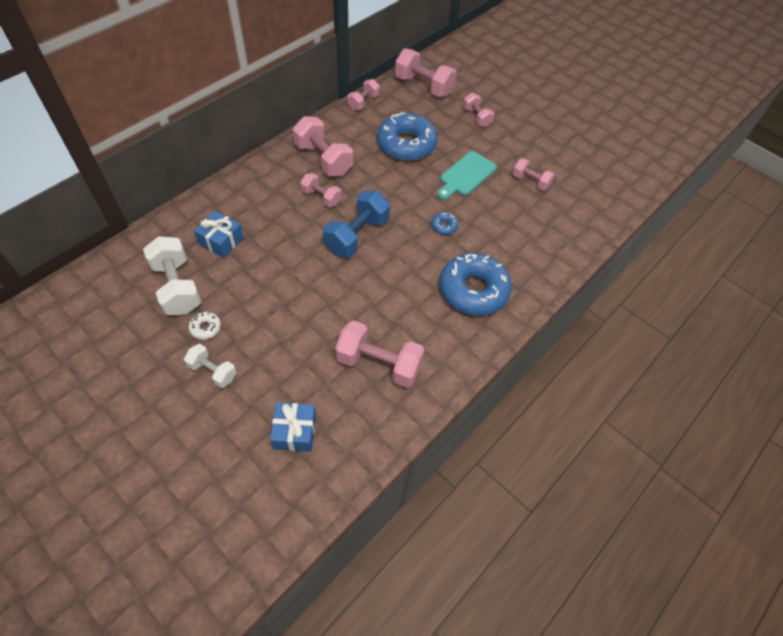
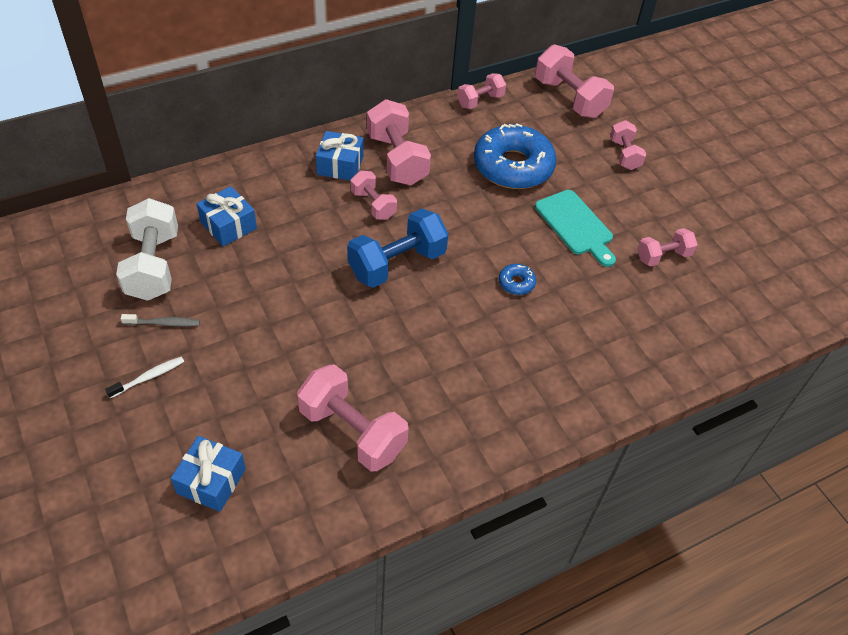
camera: 20 degrees right, 5 degrees down
white dumbbell [184,344,237,388] -> white toothbrush [105,357,184,398]
white donut [188,312,221,340] -> grey toothbrush [121,314,200,327]
turquoise cutting board [438,151,497,200] -> turquoise cutting board turned 90 degrees counterclockwise [535,190,616,267]
blue donut [440,253,512,316] -> none
pink dumbbell [512,158,554,191] -> pink dumbbell turned 75 degrees counterclockwise [637,228,698,267]
none -> blue gift [316,131,363,181]

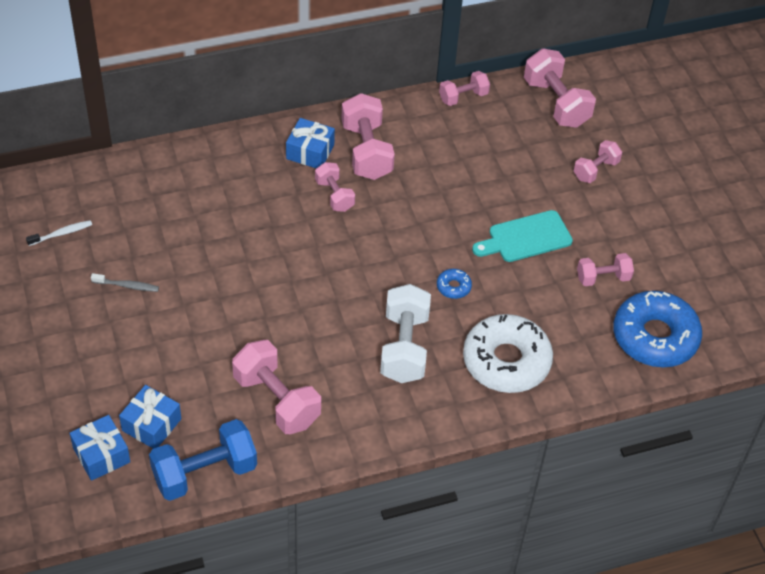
camera: 10 degrees right, 0 degrees up
white toothbrush [105,357,184,398] -> white toothbrush moved to [26,220,92,246]
white dumbbell [116,198,178,301] -> white dumbbell moved to [380,284,431,383]
blue gift [197,186,257,246] -> blue gift moved to [70,415,130,481]
blue dumbbell [347,209,448,288] -> blue dumbbell moved to [149,419,257,501]
blue donut [474,123,556,189] -> blue donut moved to [614,291,702,367]
turquoise cutting board [535,190,616,267] -> turquoise cutting board turned 90 degrees clockwise [472,210,573,262]
pink dumbbell [610,120,646,170] -> pink dumbbell turned 45 degrees clockwise [574,140,622,183]
none -> white donut [463,314,553,393]

